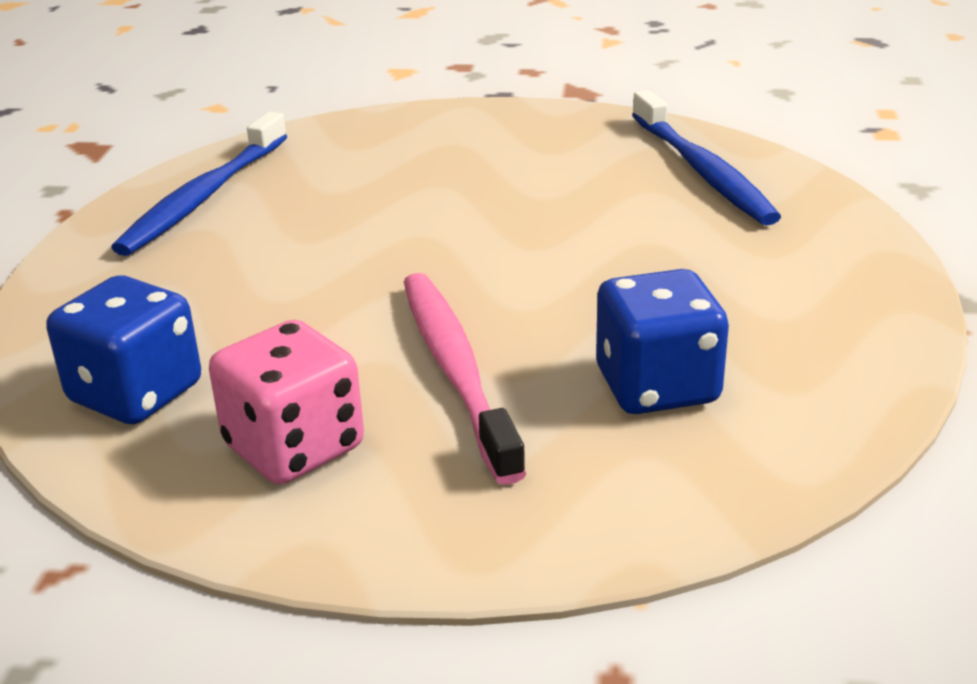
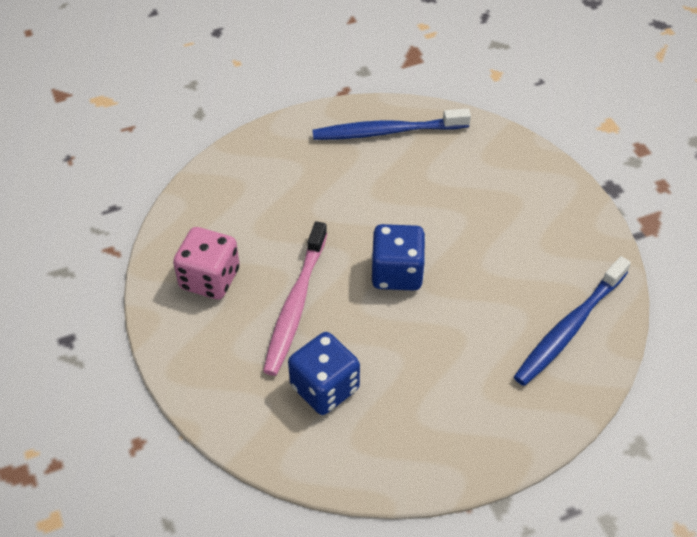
camera: 60 degrees right, 20 degrees up
blue dice [46,275,201,424] -> blue dice moved to [372,224,426,291]
pink toothbrush [404,273,526,485] -> pink toothbrush turned 150 degrees clockwise [263,221,327,376]

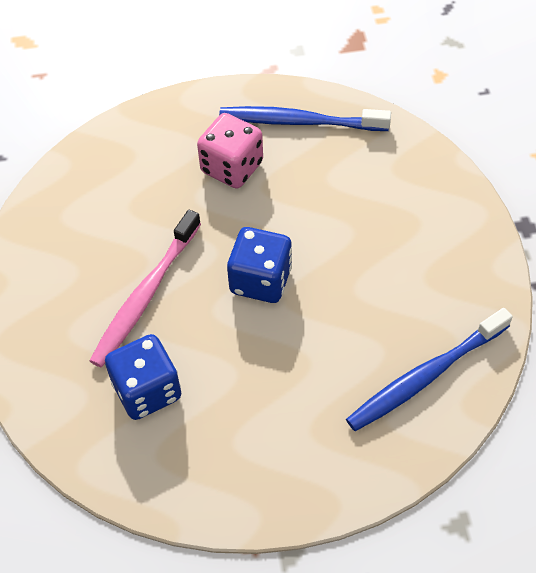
camera: 15 degrees right, 5 degrees up
pink dice [173,227,240,299] -> pink dice moved to [197,113,263,189]

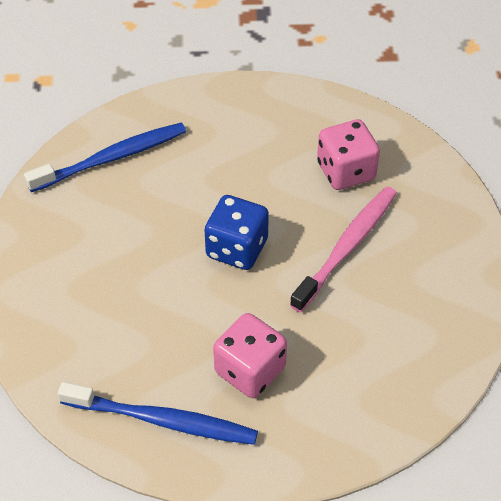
camera: 175 degrees left, 5 degrees down
blue dice [105,334,181,420] -> pink dice [317,119,380,190]

